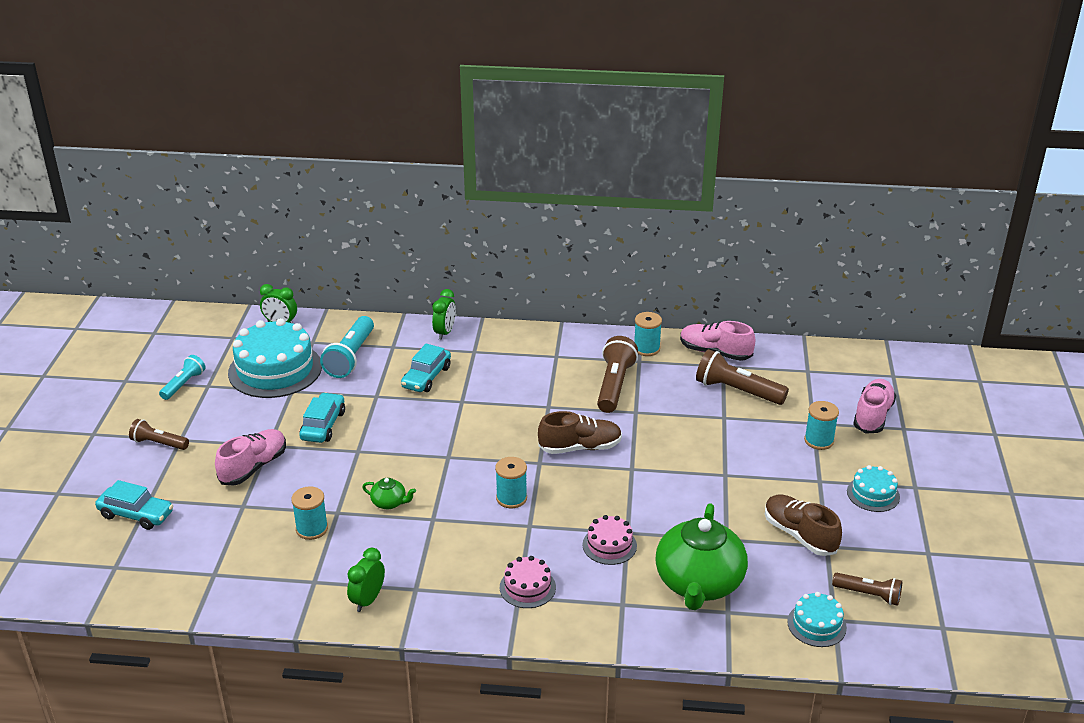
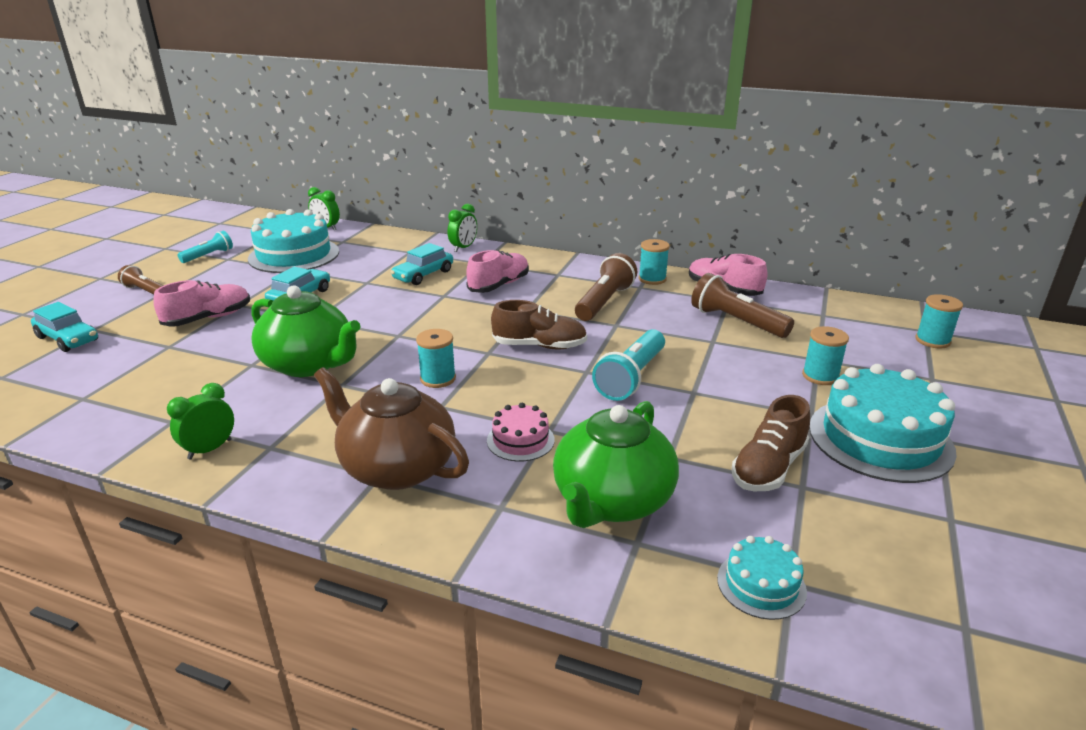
camera: 15 degrees right, 5 degrees down
turquoise spool [291,486,328,540] -> turquoise spool moved to [915,294,963,349]
turquoise flashlight [320,316,374,378] -> turquoise flashlight moved to [592,329,665,401]
green teapot [362,478,416,509] -> green teapot [251,285,361,377], size x2.40
pink cake [500,556,556,608] -> brown teapot [314,367,469,490]
brown shoe [765,495,842,556] -> brown shoe turned 120 degrees counterclockwise [732,395,810,491]
brown flashlight [832,573,902,606] -> none
turquoise cake [847,465,900,512] -> turquoise cake [809,364,957,483], size x2.02
pink shoe [853,379,896,434] -> pink shoe moved to [466,250,529,293]

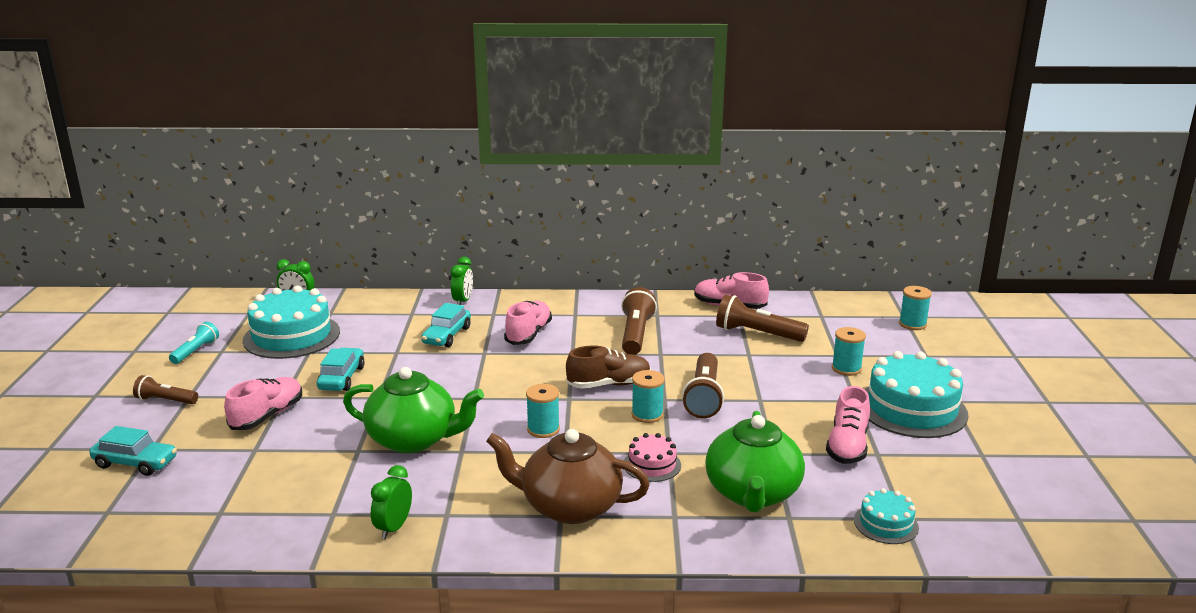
camera: 20 degrees left, 5 degrees down
turquoise flashlight [592,329,665,401] -> brown flashlight [682,353,724,419]
turquoise spool [639,239,670,285] -> turquoise spool moved to [632,370,665,423]
brown shoe [732,395,810,491] -> pink shoe [826,386,870,464]

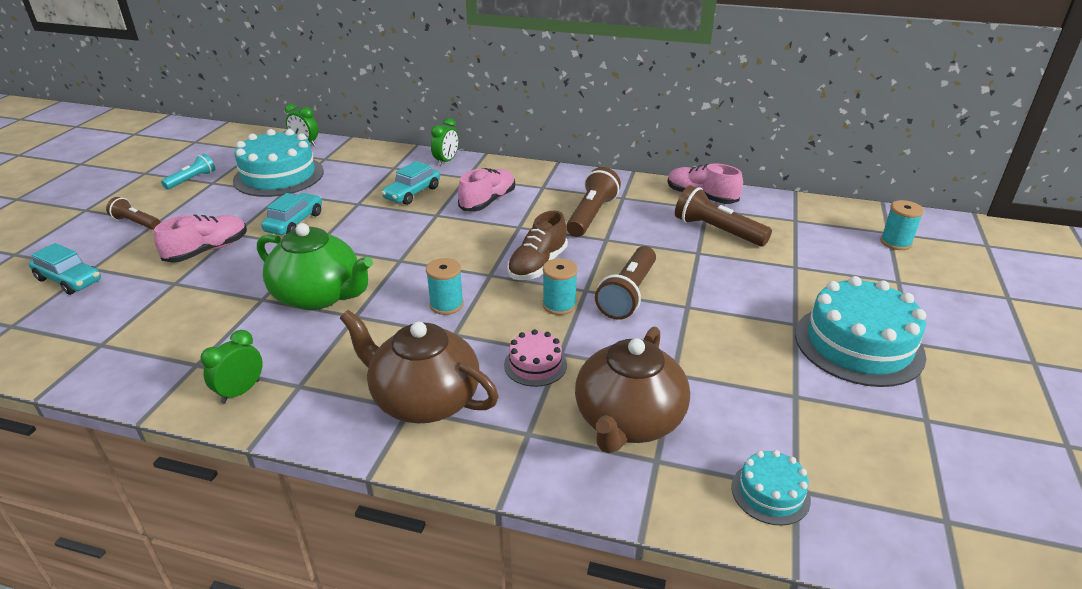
camera: 15 degrees right, 10 degrees up
brown shoe [566,345,651,389] -> brown shoe turned 120 degrees clockwise [507,211,568,280]
green teapot [705,411,805,512] -> brown teapot [575,326,690,453]
pink shoe [826,386,870,464] -> none
turquoise spool [832,327,866,376] -> none

